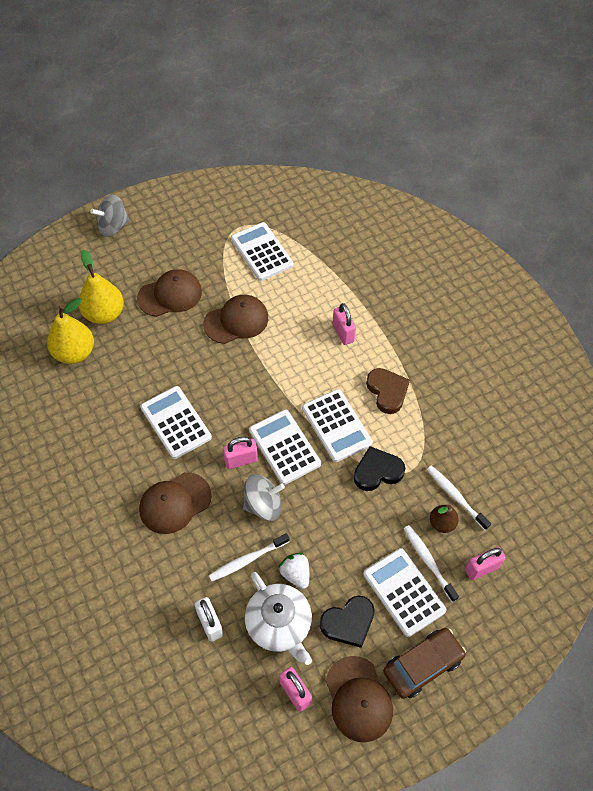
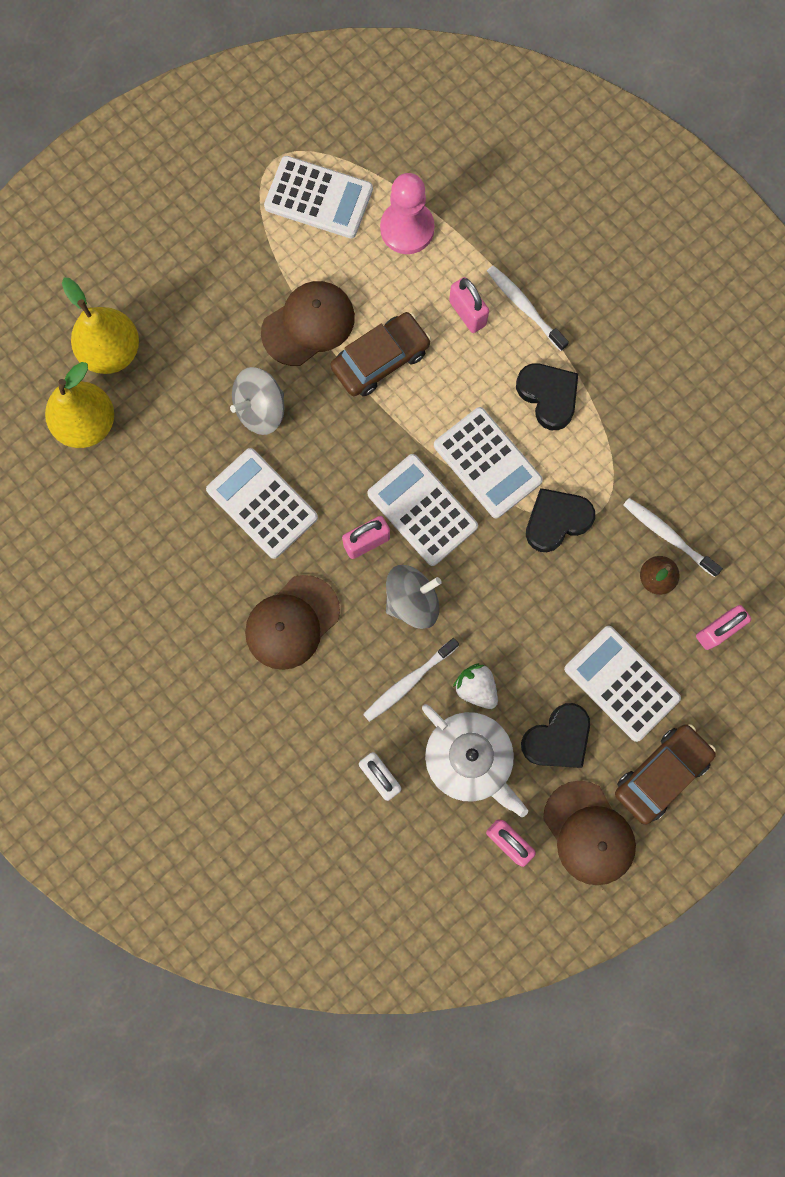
camera: 10 degrees left, 20 degrees up
grey spinning top [90,194,129,237] -> grey spinning top moved to [230,367,284,435]
brown cap [137,269,202,317] -> none
white calculator [231,222,294,281] -> white calculator turned 150 degrees clockwise [264,156,373,238]
brown heart [366,368,410,414] -> black heart [516,363,578,430]
white toothbrush [404,525,459,602] -> white toothbrush moved to [487,265,569,351]
none -> brown car [331,312,431,397]
none -> pink pawn [380,173,435,254]

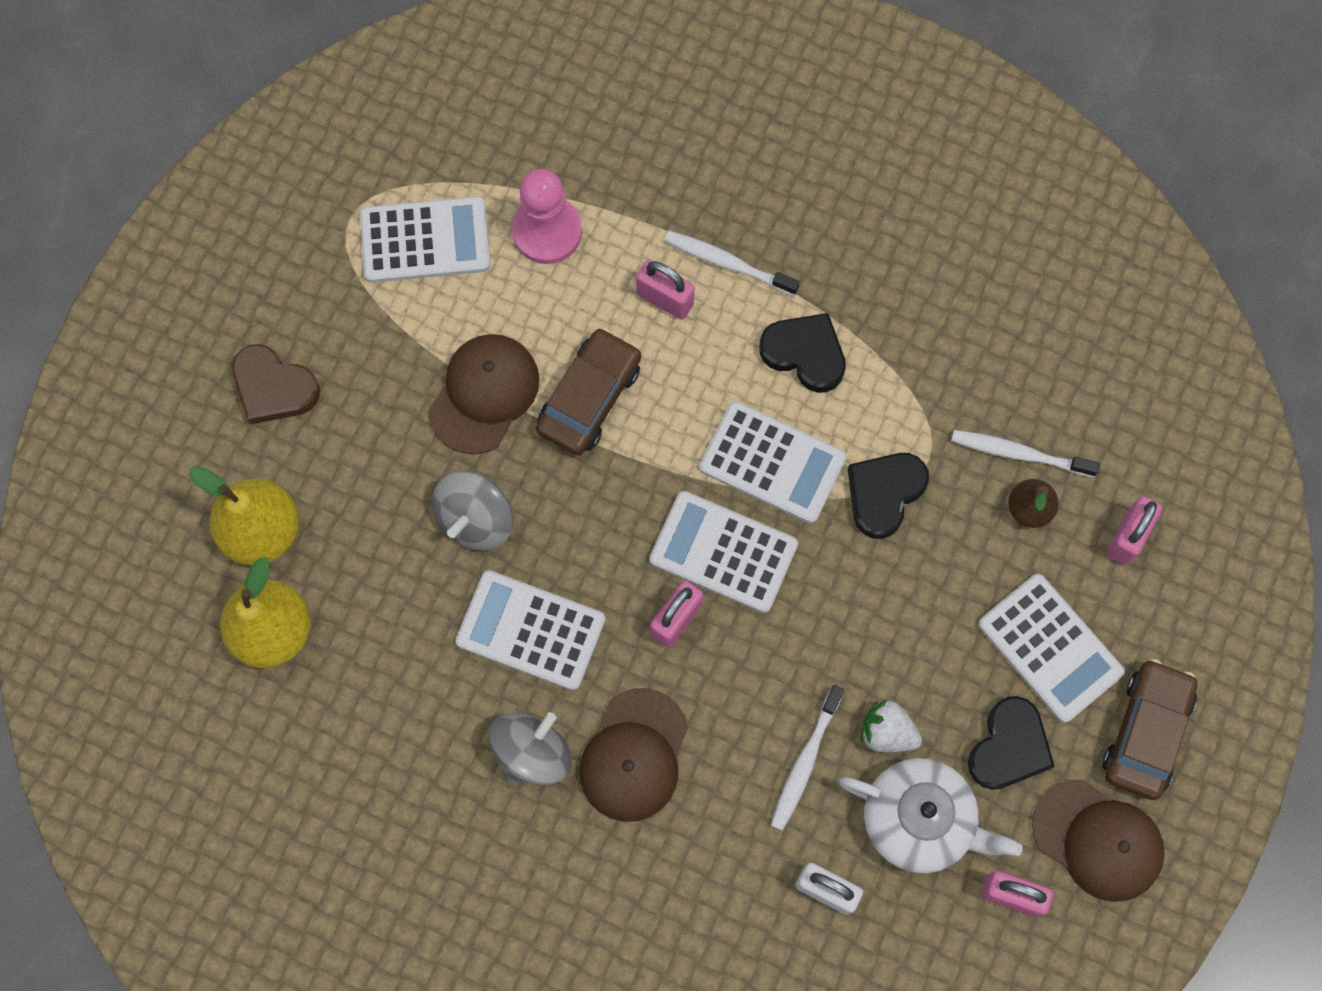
camera: 25 degrees left, 5 degrees down
grey spinning top [386,565,442,629] -> grey spinning top moved to [489,712,572,785]
white calculator [564,626,681,742] -> white calculator turned 150 degrees counterclockwise [978,574,1125,723]
none -> brown heart [232,344,320,424]

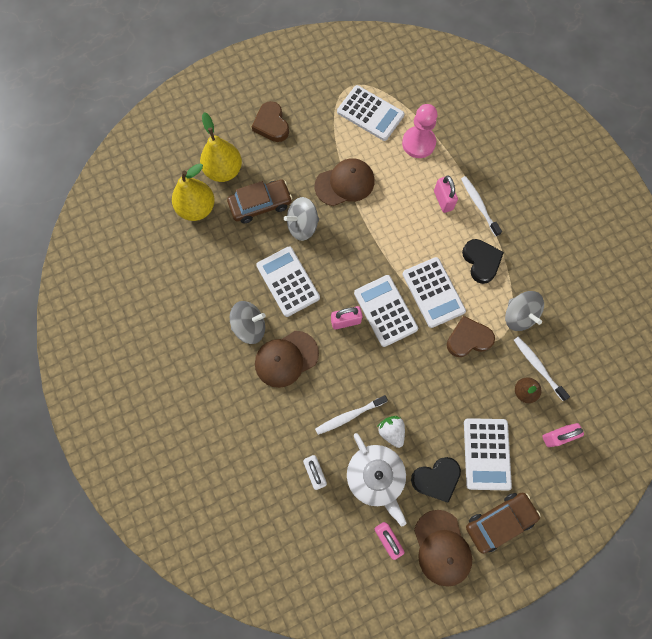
camera: 40 degrees right, 0 degrees up
brown car [536,328,641,455] -> brown car moved to [227,180,292,223]
black heart [848,453,929,539] -> brown heart [447,316,495,357]
none -> grey spinning top [505,291,544,331]

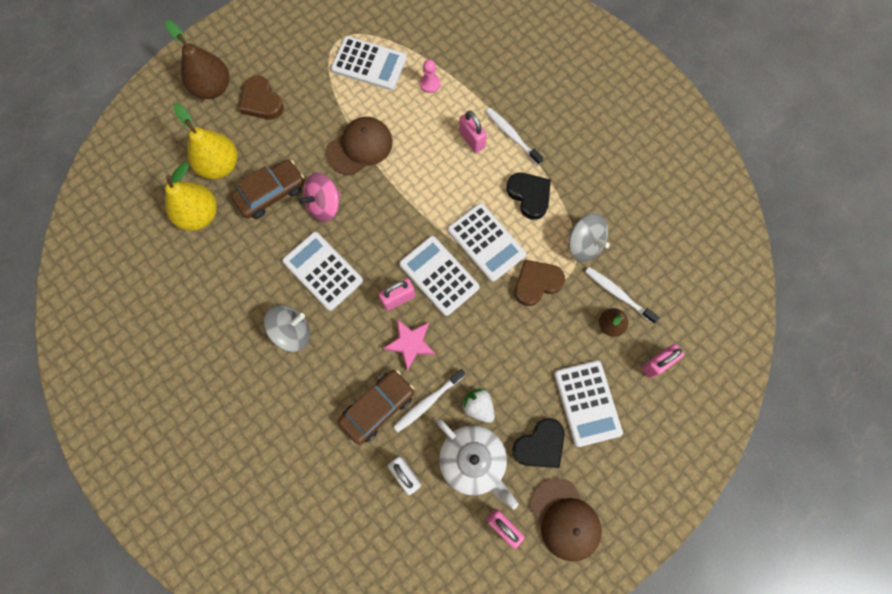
camera: 15 degrees left, 0 degrees up
brown cap [255,331,319,388] -> none
grey spinning top [284,197,319,241] -> pink spinning top [299,173,341,222]
pink pawn [402,104,437,158] -> pink pawn [420,60,440,93], size x0.54
brown car [466,493,541,554] -> brown car moved to [338,370,414,445]
none -> brown pear [165,20,229,99]
none -> pink star [383,319,436,371]

